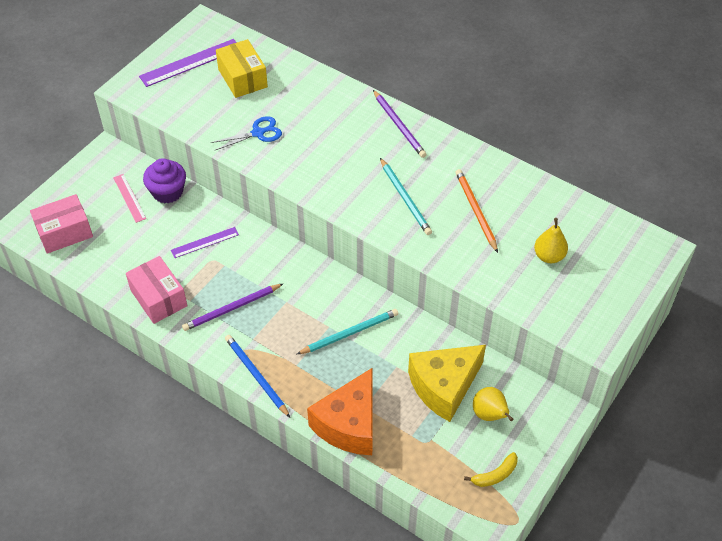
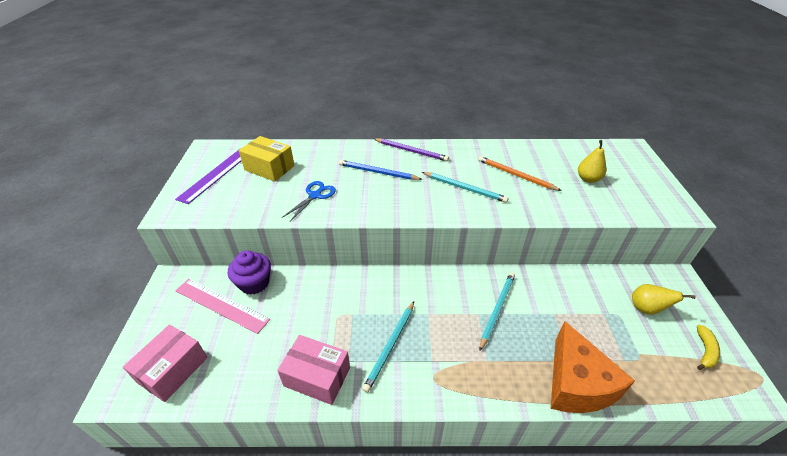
camera: 35 degrees left, 10 degrees down
pink ruler [113,174,146,223] -> pink ruler [175,279,270,334], size x1.64
purple ruler [171,227,239,258] -> none
purple pencil [182,284,283,331] -> turquoise pencil [362,301,414,393]
blue pencil [225,335,290,417] -> blue pencil moved to [339,160,422,180]
yellow cheese [408,345,486,422] -> none

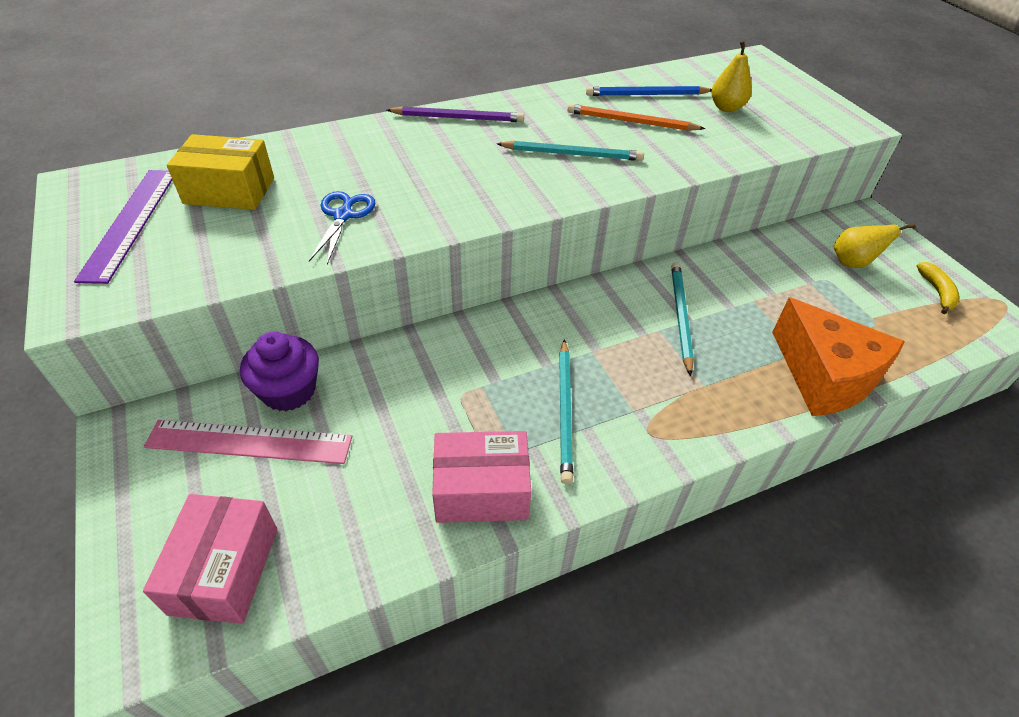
camera: 25 degrees left, 5 degrees up
blue pencil [339,160,422,180] -> blue pencil moved to [586,86,712,96]

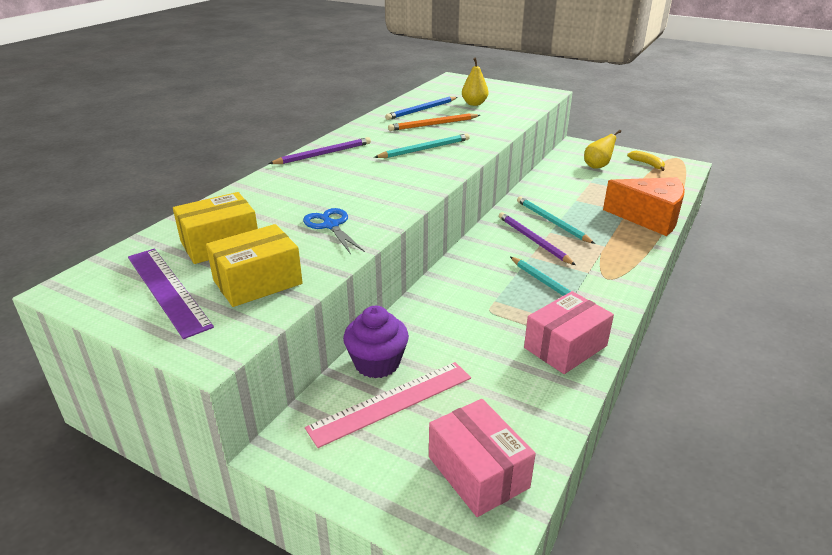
camera: 35 degrees left, 15 degrees down
none -> yellow box [206,224,303,307]
none -> purple pencil [499,212,576,265]

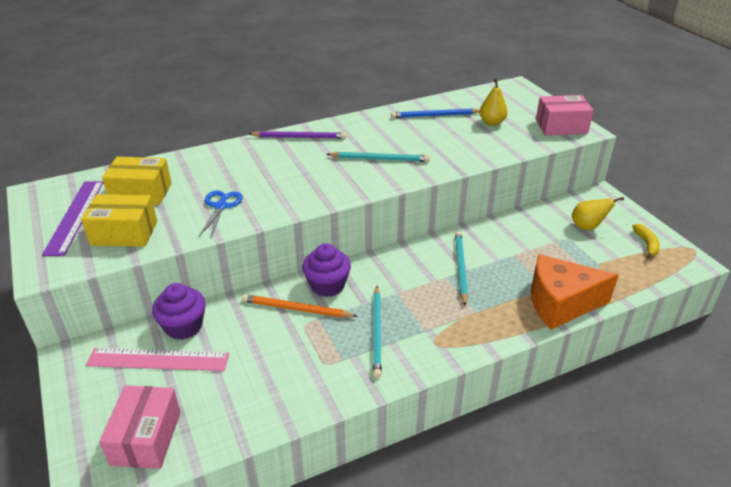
camera: 35 degrees right, 5 degrees up
orange pencil [388,113,480,131] -> orange pencil moved to [242,294,358,318]
purple pencil [499,212,576,265] -> none
pink box [524,291,614,374] -> pink box moved to [536,95,594,135]
orange cheese [603,177,685,236] -> orange cheese turned 120 degrees clockwise [531,254,618,330]
none -> purple cupcake [302,243,351,297]

